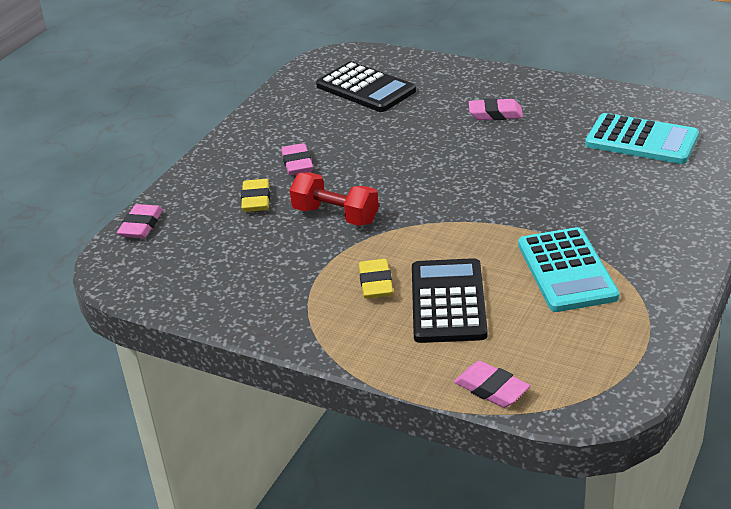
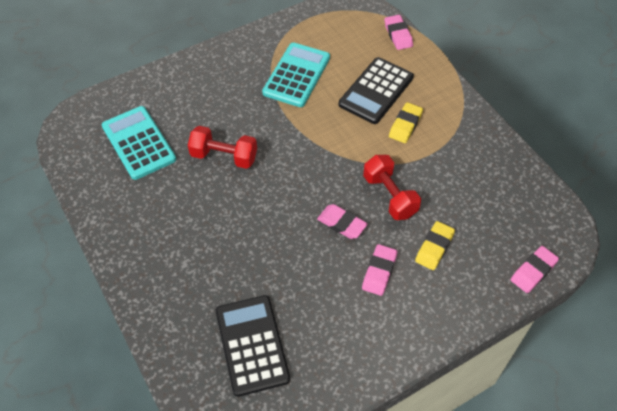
camera: 150 degrees left, 20 degrees up
pink eraser [469,98,523,120] -> pink eraser moved to [317,204,368,239]
none -> red dumbbell [188,126,257,169]

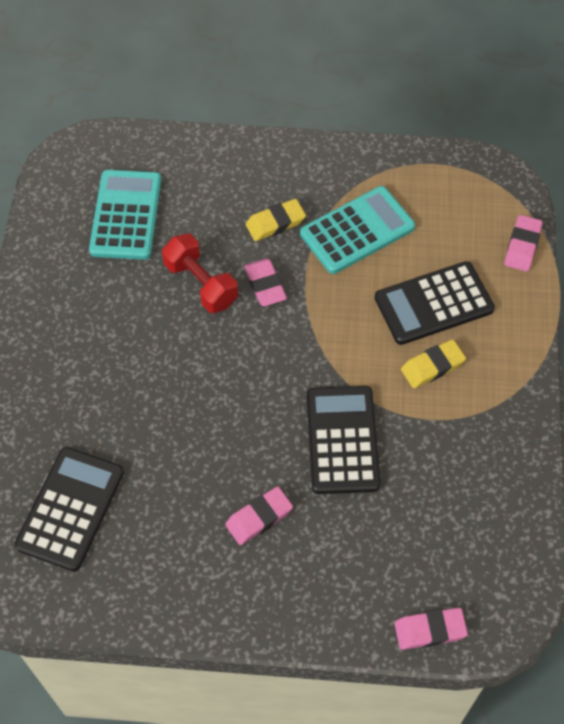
camera: 35 degrees right, 5 degrees up
pink eraser [317,204,368,239] -> pink eraser moved to [244,259,287,306]
red dumbbell [363,155,421,220] -> black calculator [307,386,381,494]
yellow eraser [415,221,455,270] -> yellow eraser moved to [246,199,306,241]

